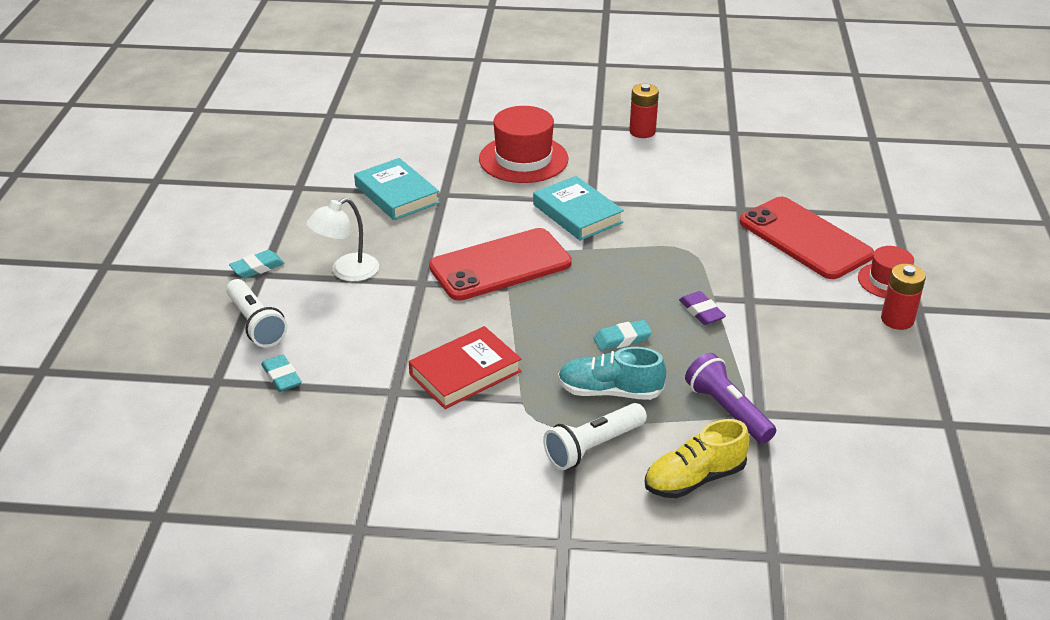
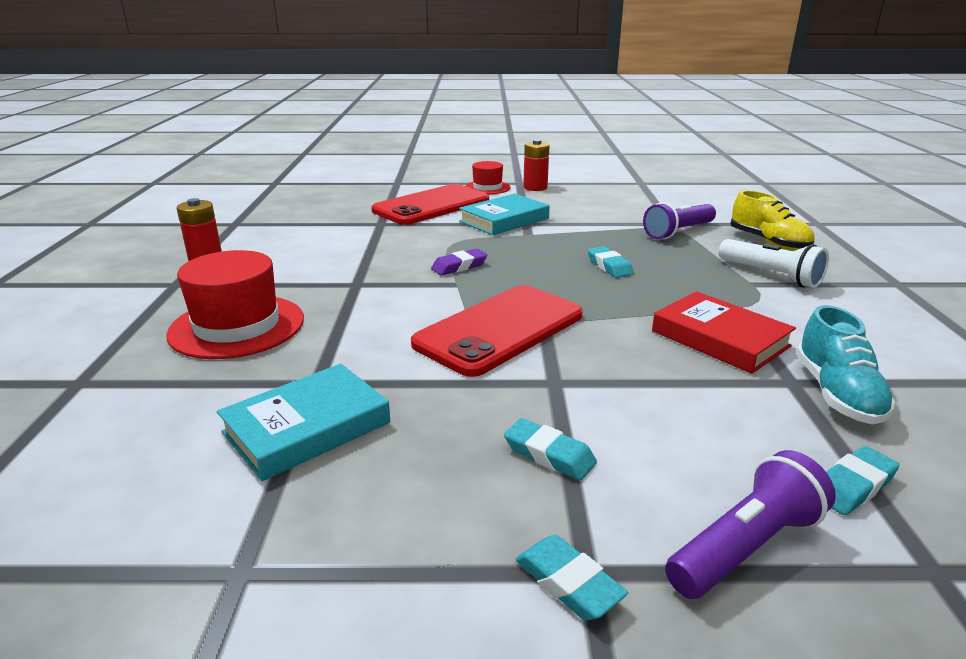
camera: 95 degrees left, 10 degrees down
white flashlight [226,279,288,347] -> purple flashlight [665,450,836,599]
white lamp [306,198,379,282] -> turquoise eraser [504,418,597,480]
red phone [429,228,572,301] -> red phone turned 75 degrees clockwise [411,285,583,377]
turquoise book [533,176,624,241] -> turquoise book moved to [459,193,550,235]
turquoise shoe [558,347,666,400] -> turquoise shoe moved to [796,305,896,424]
purple eraser [679,291,726,325] -> purple eraser moved to [431,249,488,275]

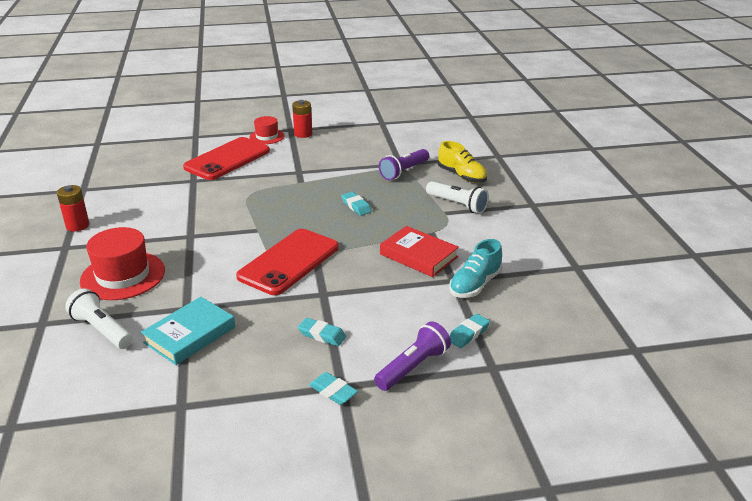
camera: 10 degrees left, 5 degrees up
purple eraser [431,249,488,275] -> none
turquoise book [459,193,550,235] -> none
turquoise shoe [796,305,896,424] -> turquoise shoe turned 45 degrees clockwise [449,239,502,298]
none -> white flashlight [65,288,133,349]

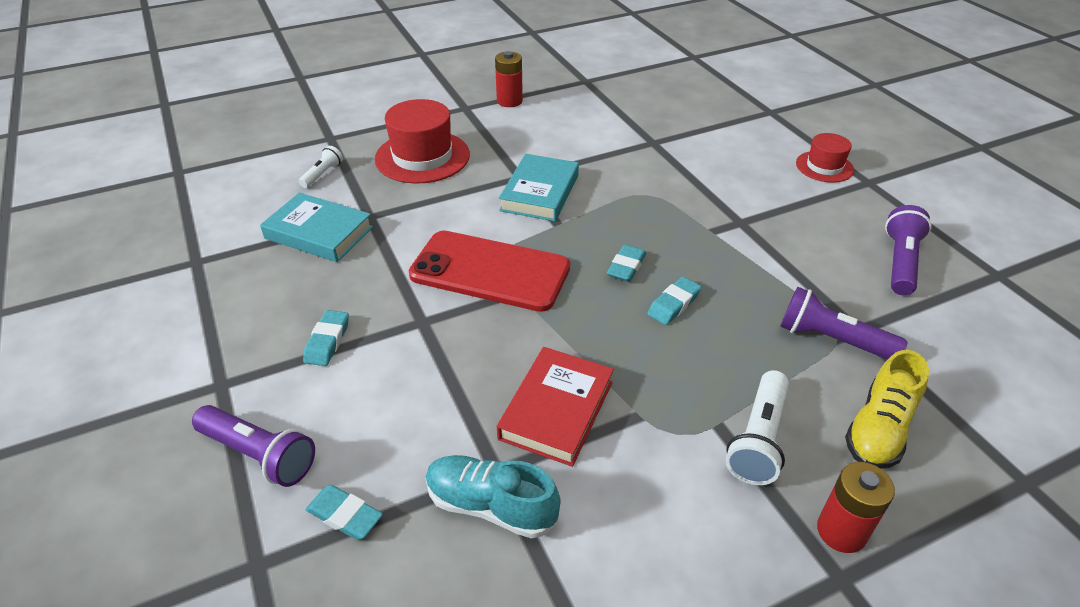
camera: 75 degrees right, 10 degrees up
white flashlight [65,288,133,349] -> white flashlight [299,146,343,188], size x0.59
red phone [183,137,270,180] -> none
red battery [292,100,312,138] -> red battery moved to [817,462,895,553]
turquoise eraser [309,372,358,405] -> turquoise eraser moved to [607,245,646,282]
none -> turquoise book [499,154,579,221]
none -> purple flashlight [885,205,932,295]

